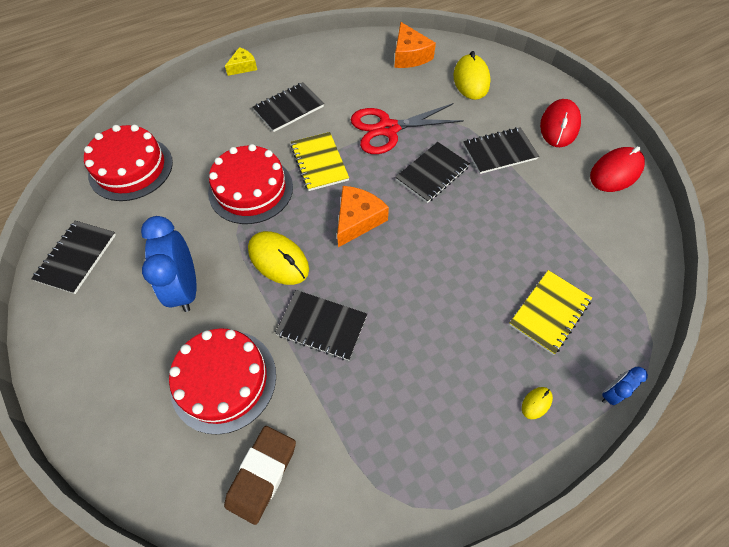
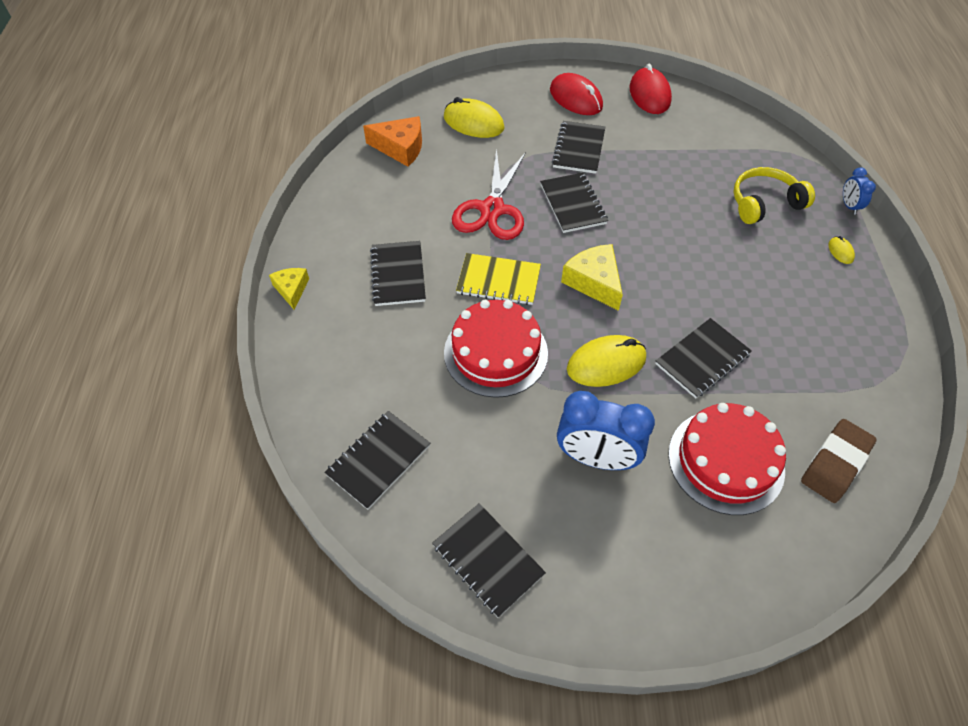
camera: 60 degrees left, 5 degrees down
red cake [84,125,173,201] -> black notebook [324,411,430,510]
brown eraser [224,426,296,525] -> brown eraser turned 75 degrees clockwise [801,419,877,503]
orange cheese [337,186,389,247] -> yellow cheese [561,244,623,311]
yellow notebook [509,270,592,355] -> yellow headphones [733,167,815,224]

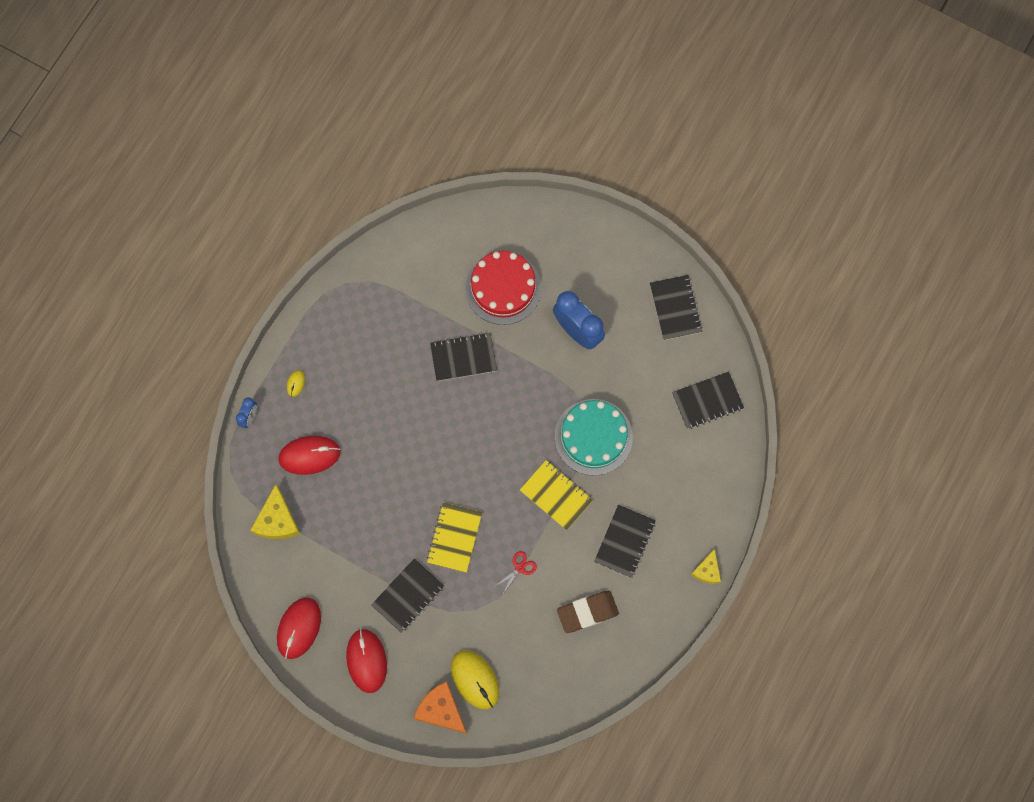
camera: 150 degrees left, 20 degrees up
orange cheese [363,116,422,167] -> orange cheese moved to [414,681,467,734]
red cake [444,300,548,398] -> turquoise cake [555,399,633,476]
red scissors [452,148,526,240] -> red scissors [494,551,537,595], size x0.41
black notebook [540,173,608,233] -> yellow notebook [427,502,482,573]
yellow cheese [561,244,623,311] -> yellow cheese moved to [250,484,300,539]
yellow mouse [567,335,646,387] -> none
yellow headphones [733,167,815,224] -> red mouse [278,436,340,475]
brown eraser [801,419,877,503] -> brown eraser moved to [557,591,619,633]

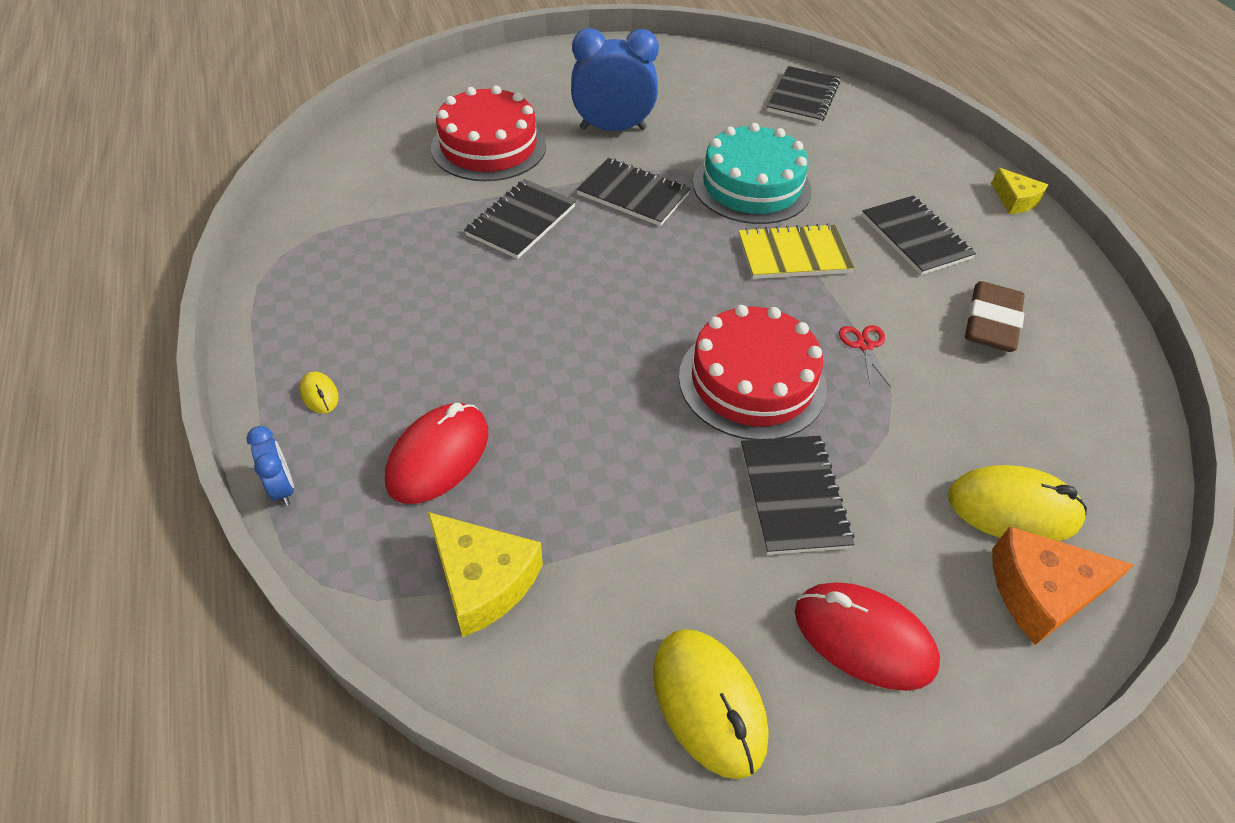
camera: 50 degrees left, 25 degrees down
red mouse [277,597,321,659] -> yellow mouse [653,629,769,779]
yellow notebook [427,502,482,573] -> red cake [679,305,827,440]
black notebook [650,275,703,340] -> black notebook moved to [577,158,691,226]

